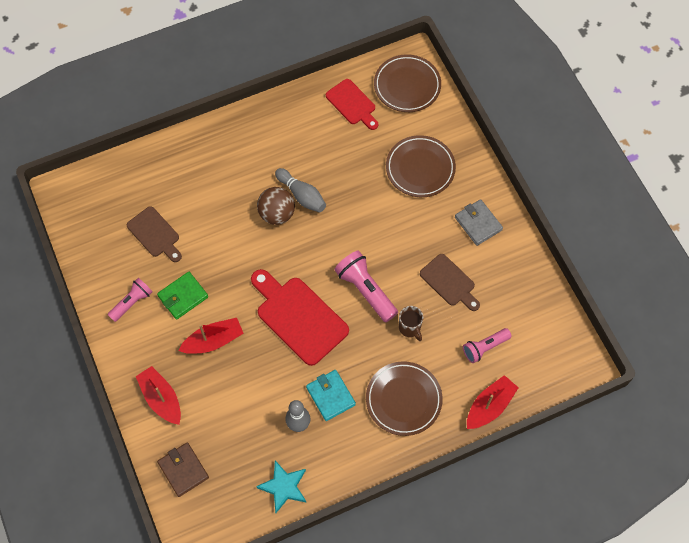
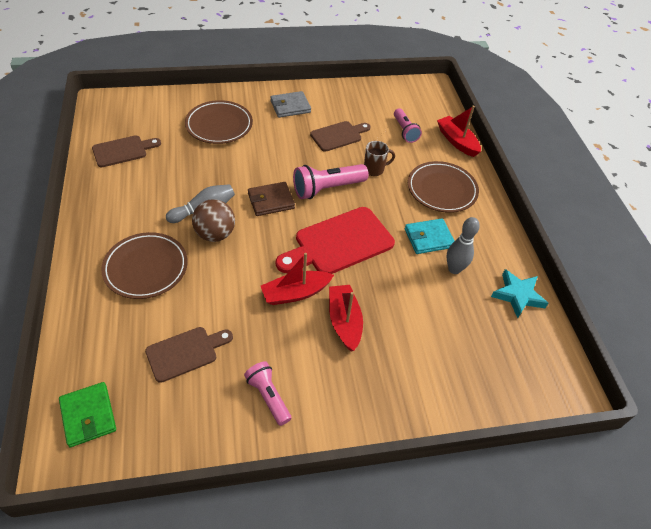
camera: 80 degrees left, 15 degrees down
red boat [136,366,181,425] -> red boat moved to [261,253,334,305]
green wallet [157,272,208,320] -> green wallet moved to [59,382,116,447]
brown wallet [157,442,209,497] -> brown wallet moved to [248,182,295,216]
red cutting board [326,79,378,130] -> brown cutting board [92,135,161,167]
brown plate [374,54,441,112] -> brown plate moved to [101,232,188,299]

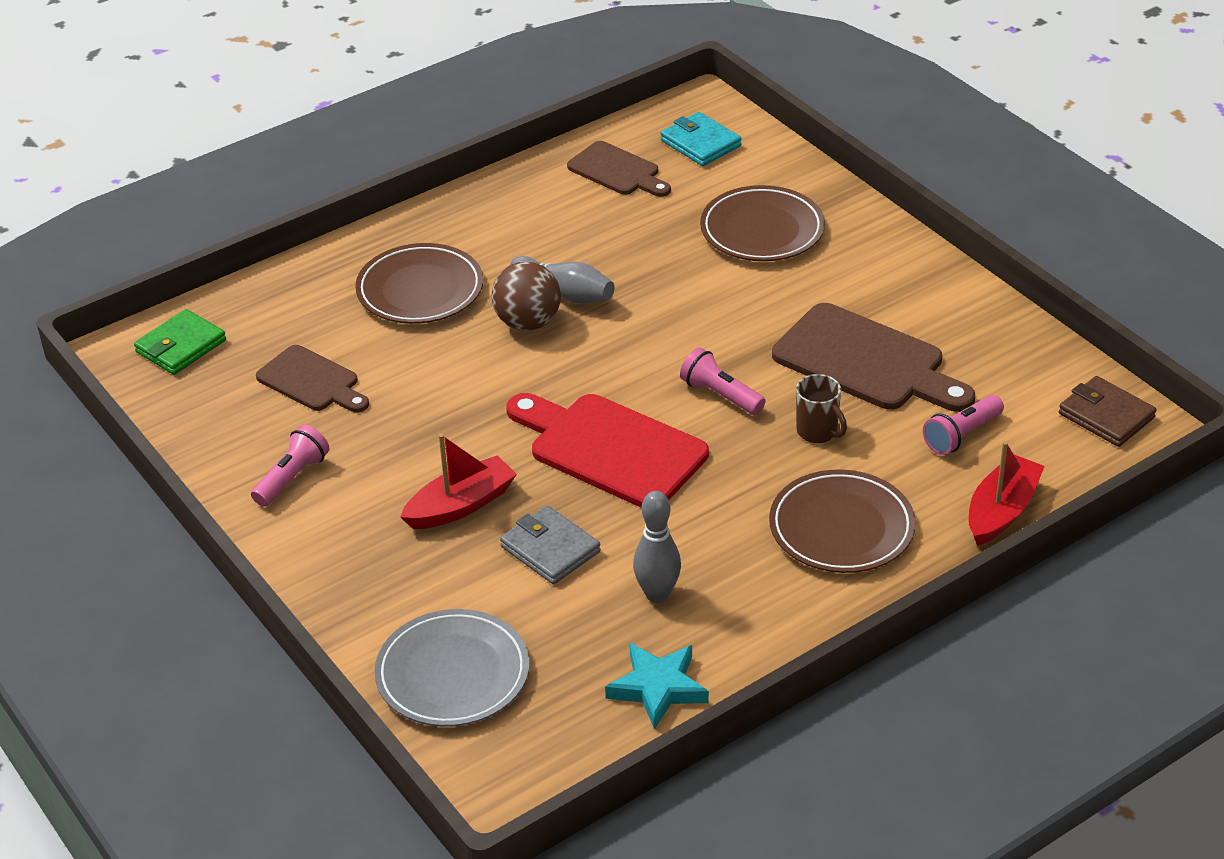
camera: 70 degrees right, 10 degrees down
brown wallet [248,182,295,216] -> brown wallet moved to [1059,376,1156,447]
red boat [261,253,334,305] -> none
grey wallet [270,91,311,118] -> grey wallet moved to [500,505,601,584]
pink flashlight [293,164,369,199] -> pink flashlight [680,347,766,415], size x0.65
brown cutting board [310,121,371,152] -> brown cutting board [772,303,975,412], size x1.65
turquoise wallet [405,218,455,254] -> turquoise wallet moved to [660,112,742,166]
none -> grey plate [374,609,529,727]

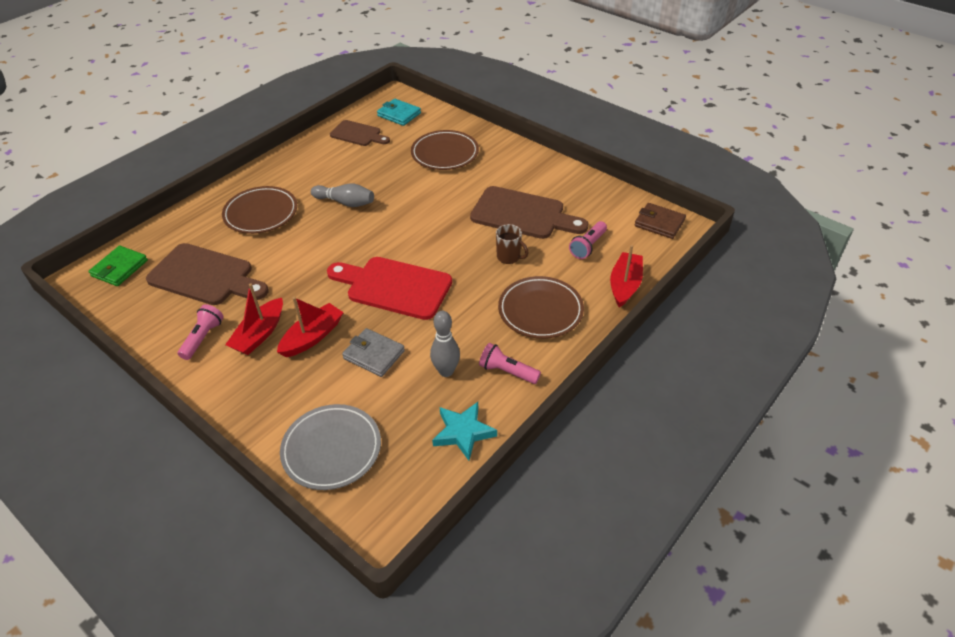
camera: 15 degrees left, 5 degrees up
brown cutting board [256,345,369,412] -> brown cutting board [146,243,269,305], size x1.65
brown ball [492,262,561,331] -> none
pink flashlight [680,347,766,415] -> pink flashlight moved to [479,343,541,384]
none -> red boat [225,284,283,355]

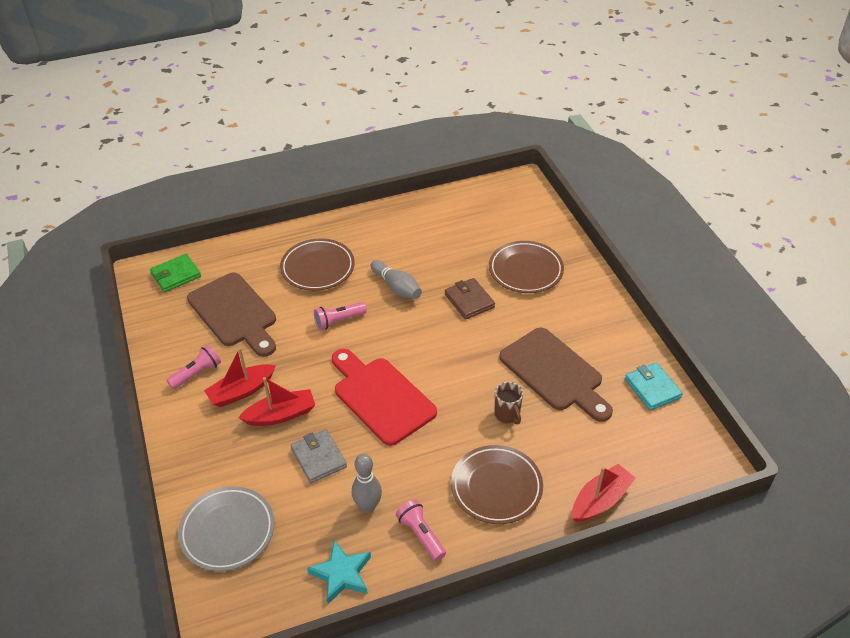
camera: 30 degrees right, 0 degrees up
brown cutting board [330,120,390,146] -> none
turquoise wallet [377,99,421,126] -> turquoise wallet moved to [625,363,683,411]
pink flashlight [569,221,607,259] -> pink flashlight moved to [314,302,367,330]
brown wallet [635,203,686,239] -> brown wallet moved to [445,278,495,320]

